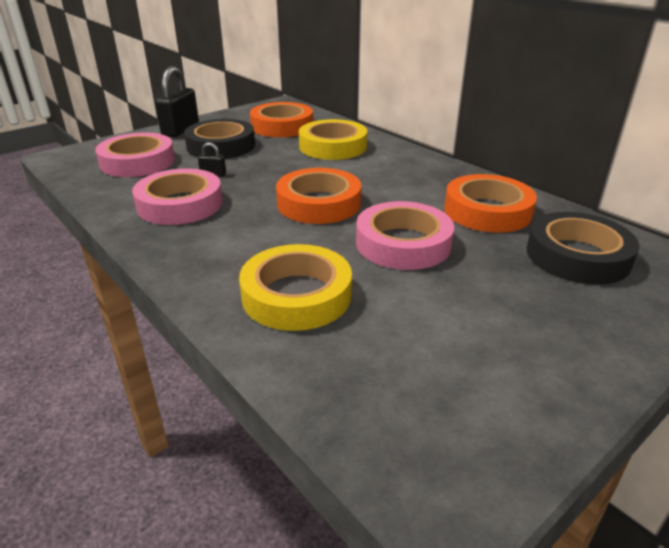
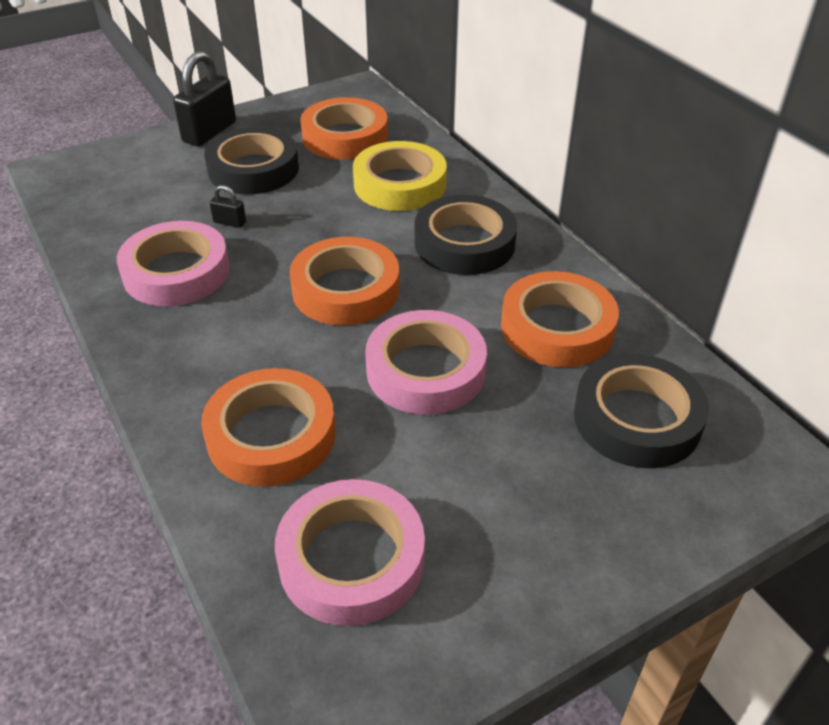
camera: 10 degrees right, 10 degrees up
pink tape [95,133,175,177] -> pink tape moved to [275,479,425,626]
yellow tape [239,244,352,331] -> orange tape [201,368,336,487]
none -> black tape [415,195,517,275]

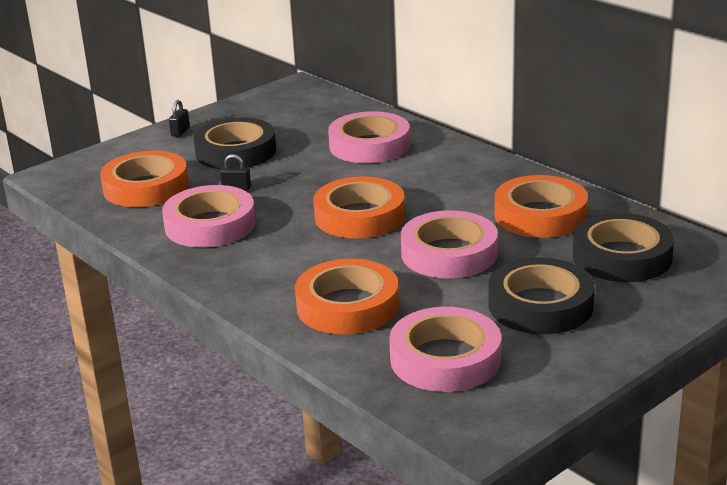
camera: 10 degrees left, 15 degrees down
black padlock [173,51,236,146] -> black padlock [169,100,190,137], size x0.46
orange tape [300,97,388,160] -> orange tape moved to [100,151,189,207]
yellow tape [353,141,447,211] -> pink tape [328,111,410,163]
black tape [415,195,517,275] -> black tape moved to [489,258,595,334]

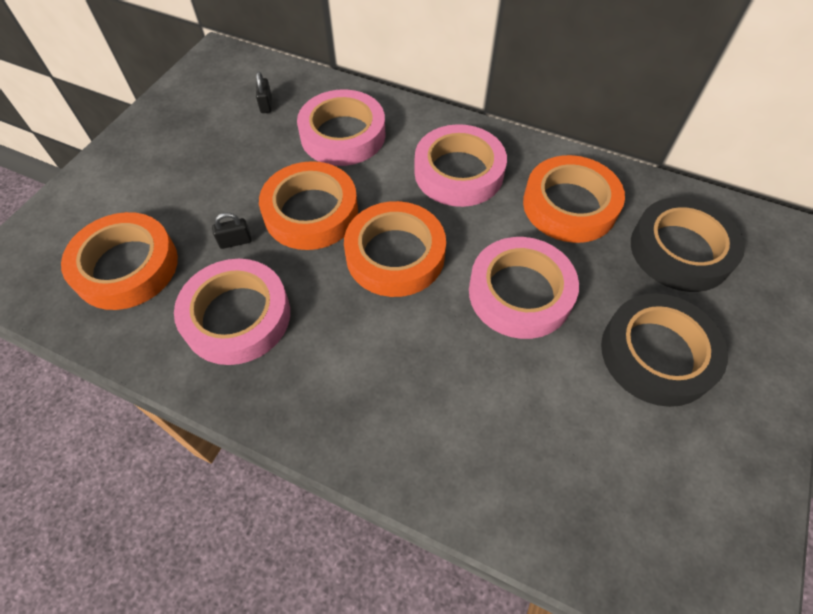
camera: 25 degrees left, 30 degrees up
black padlock [169,100,190,137] -> black padlock moved to [256,71,272,113]
black tape [193,117,276,169] -> none
orange tape [295,259,399,334] -> orange tape moved to [259,161,358,250]
pink tape [389,307,501,392] -> pink tape moved to [414,124,507,207]

